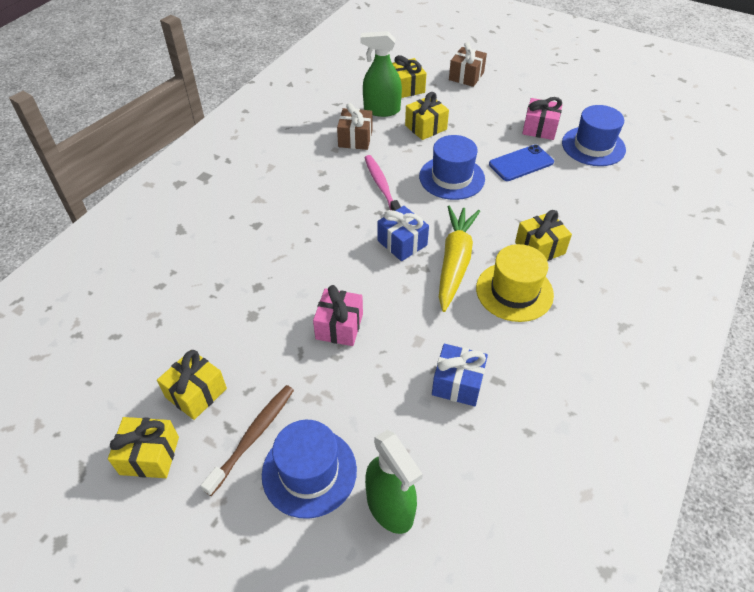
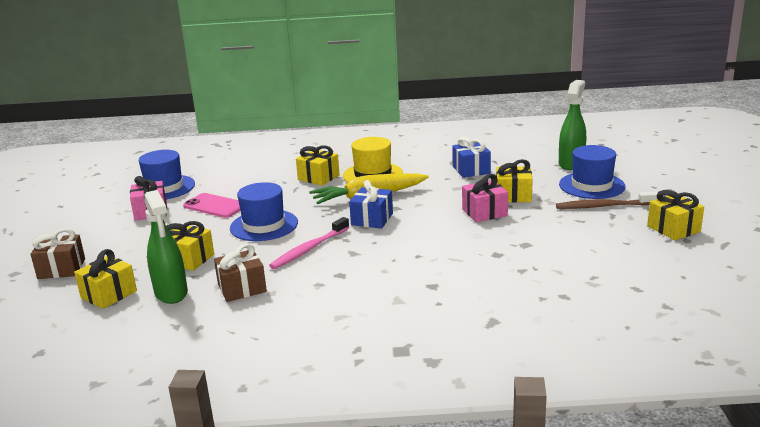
camera: 120 degrees left, 25 degrees down
yellow gift [157,350,227,420] -> yellow gift moved to [496,159,533,202]
blue phone [489,144,554,181] -> pink phone [183,193,240,218]

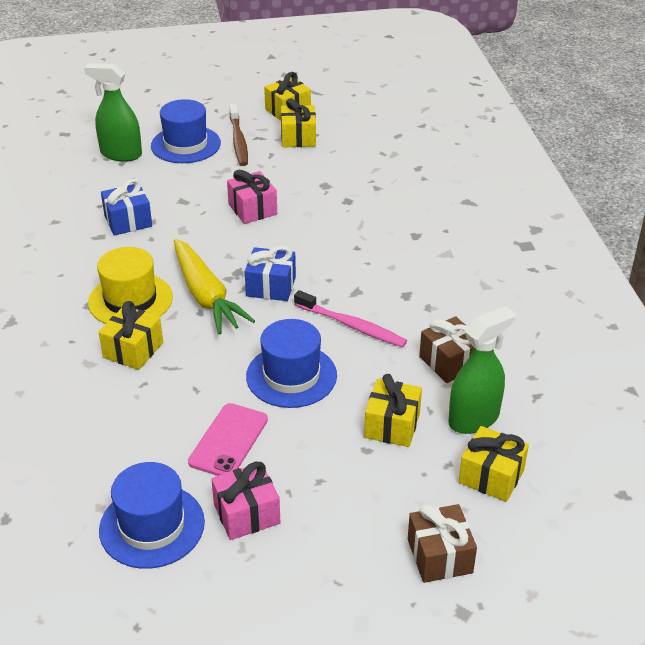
camera: 100 degrees left, 15 degrees up
yellow gift [496,159,533,202] -> yellow gift moved to [281,98,316,147]

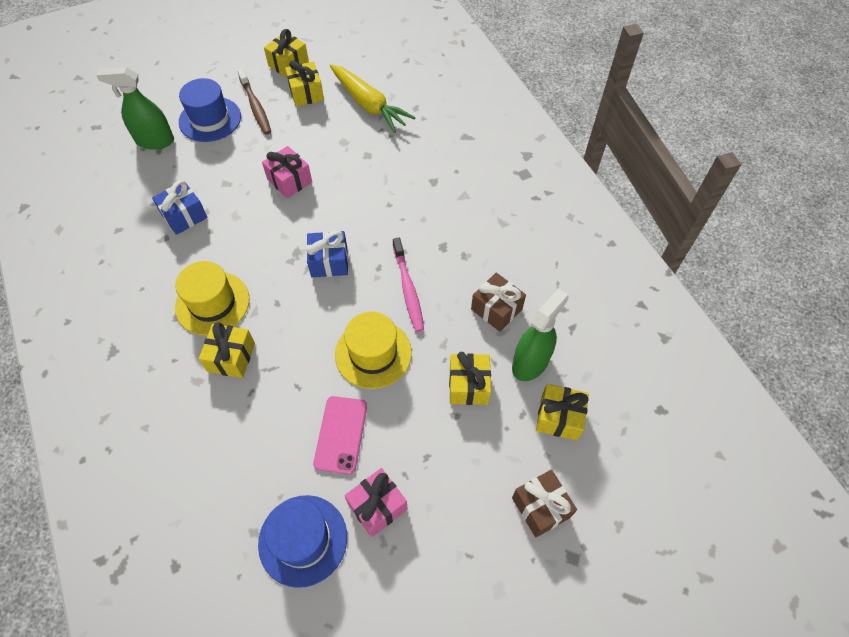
camera: 15 degrees left, 20 degrees up
yellow carrot [174,239,255,335] -> yellow carrot moved to [330,64,416,133]
blue hat [246,319,337,408] -> yellow hat [335,311,412,389]
pink toothbrush [294,290,407,347] -> pink toothbrush turned 60 degrees clockwise [393,238,424,332]

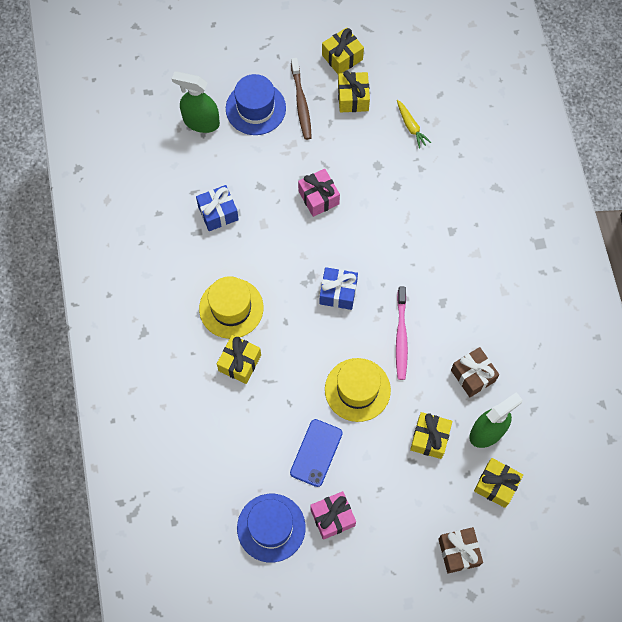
camera: 15 degrees right, 10 degrees up
pink phone [313,396,367,474] -> blue phone [290,419,343,487]
yellow carrot [330,64,416,133] -> yellow carrot [397,100,432,149], size x0.50

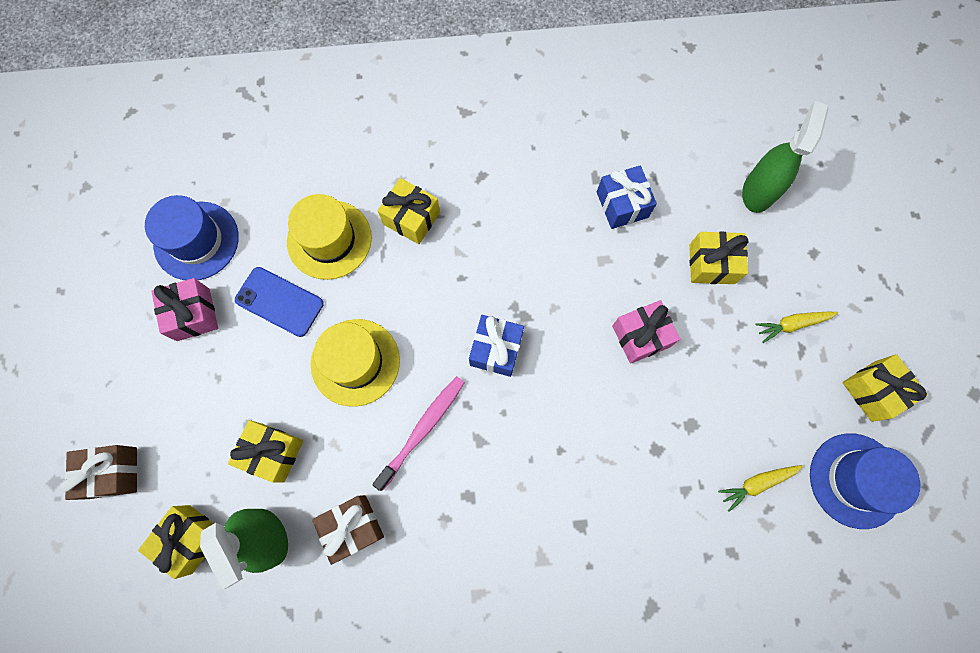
camera: 95 degrees right, 5 degrees up
yellow hat [199,276,263,339] -> yellow hat moved to [287,194,372,280]
blue hat [226,74,286,135] -> blue hat moved to [810,433,921,529]
brown toothbrush [291,58,312,140] -> yellow carrot [755,312,838,343]
yellow gift [338,71,370,113] -> yellow gift moved to [689,232,748,284]
pink toothbrush [396,287,408,380] -> pink toothbrush turned 120 degrees clockwise [372,376,465,491]

